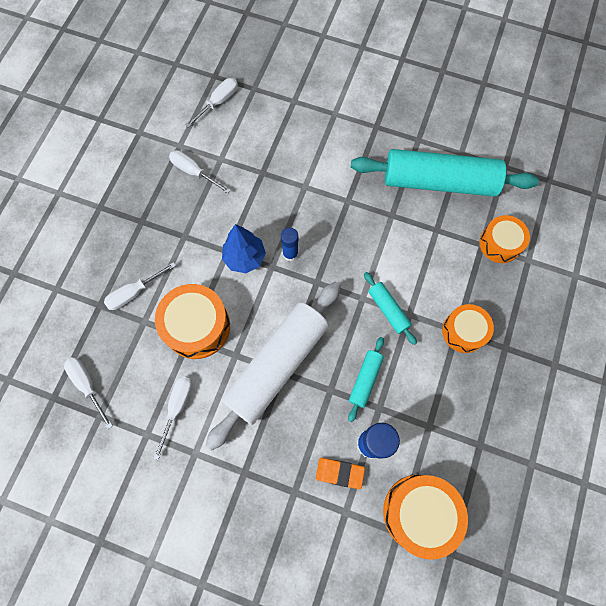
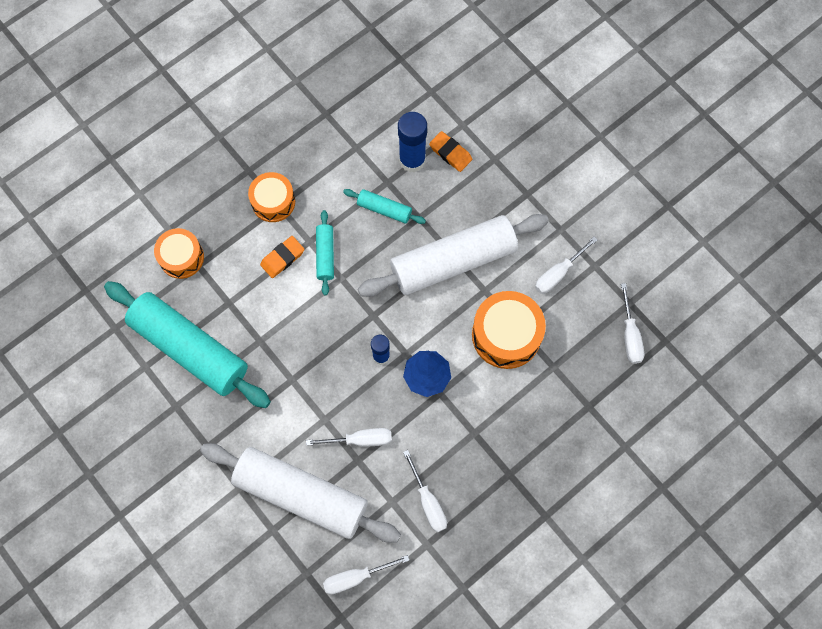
camera: 150 degrees left, 0 degrees up
white screwdriver [104,262,176,310] -> white screwdriver moved to [306,428,392,447]
turquoise rolling pin [348,337,384,422] -> turquoise rolling pin turned 60 degrees clockwise [343,189,426,224]
orange drum [383,475,468,560] -> none
none -> white rolling pin [200,443,401,543]
none -> orange eraser [260,236,304,278]

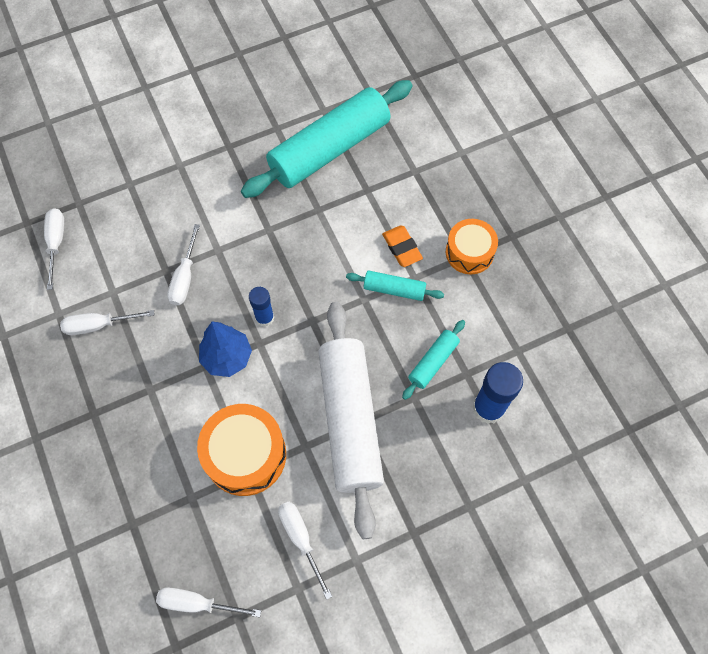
camera: 105 degrees right, 5 degrees down
orange drum [154,228,204,279] -> none
white rolling pin [200,443,401,543] -> none
orange eraser [429,131,472,172] -> none

